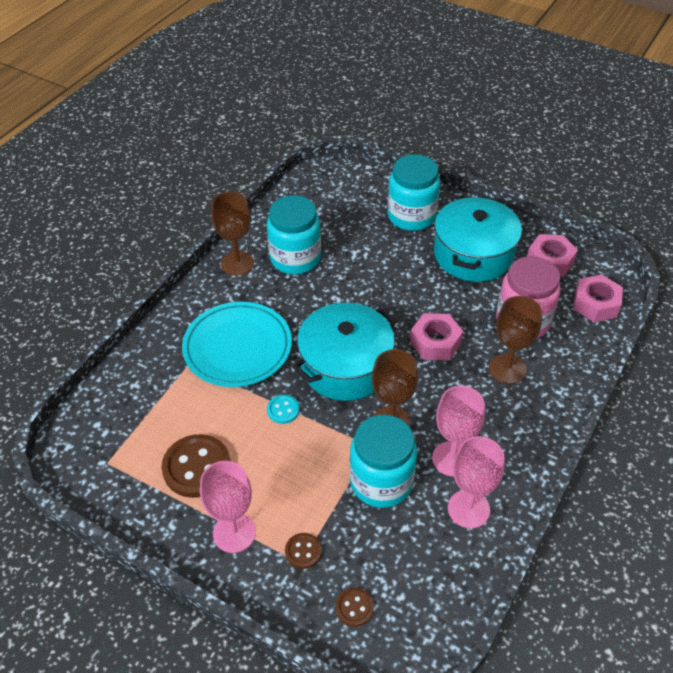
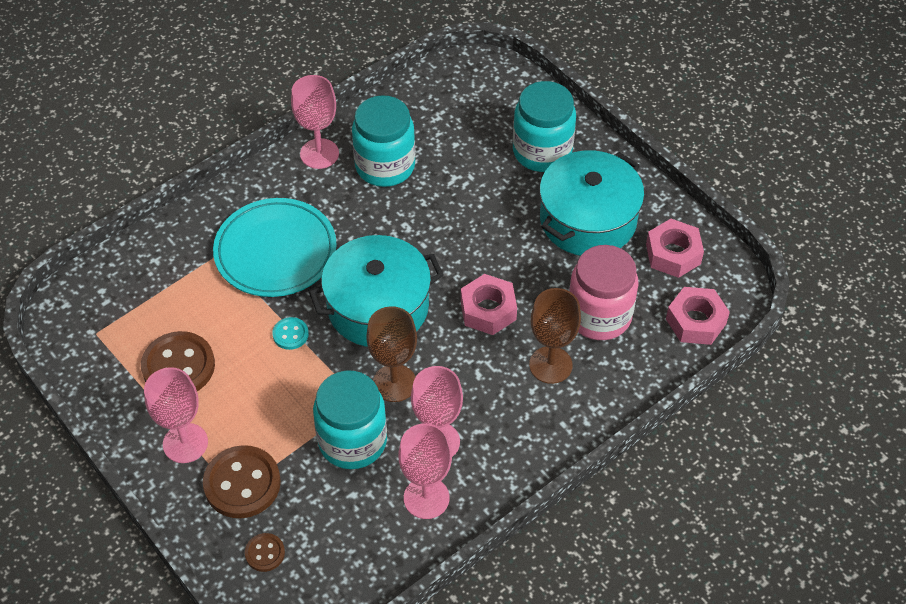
camera: 20 degrees right, 5 degrees up
brown goblet [211,192,254,276] -> pink goblet [291,75,339,169]
brown button [285,533,322,569] -> brown button [203,445,281,518], size x1.99

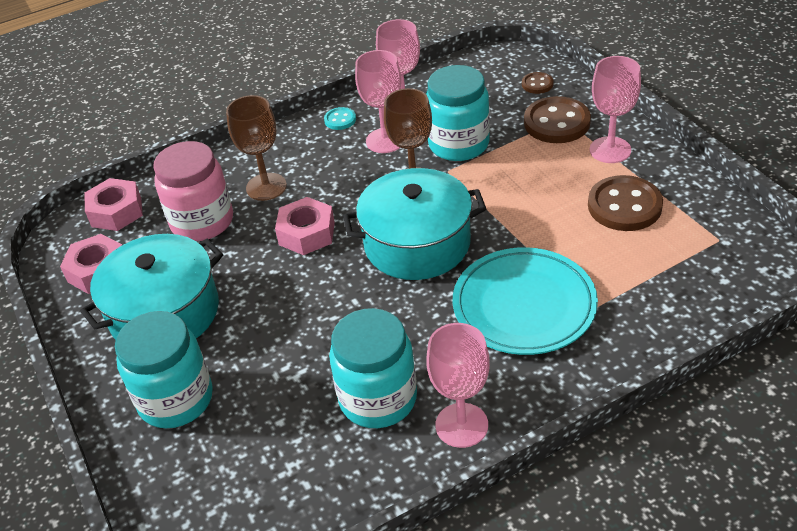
camera: 165 degrees left, 10 degrees down
turquoise button [272,317,309,350] -> turquoise button moved to [324,107,356,130]

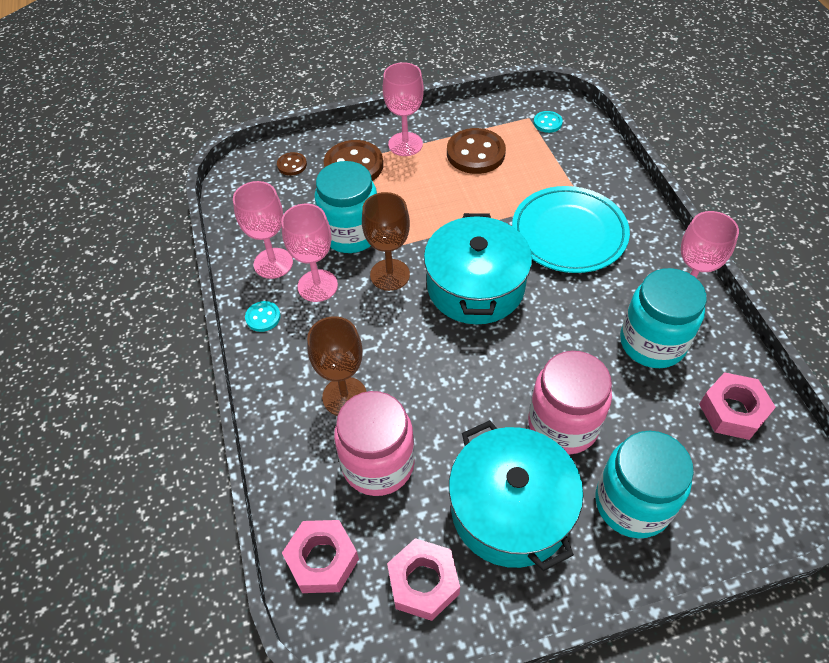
camera: 80 degrees left, 10 degrees up
pink nut [275,197,335,255] -> pink nut moved to [699,372,776,440]
none -> pink jar [528,351,612,455]
none -> turquoise button [533,111,563,133]

